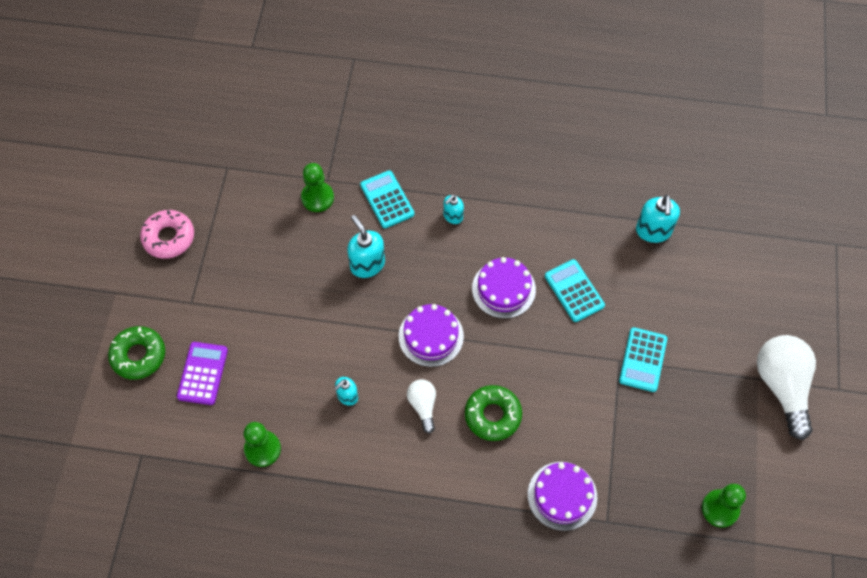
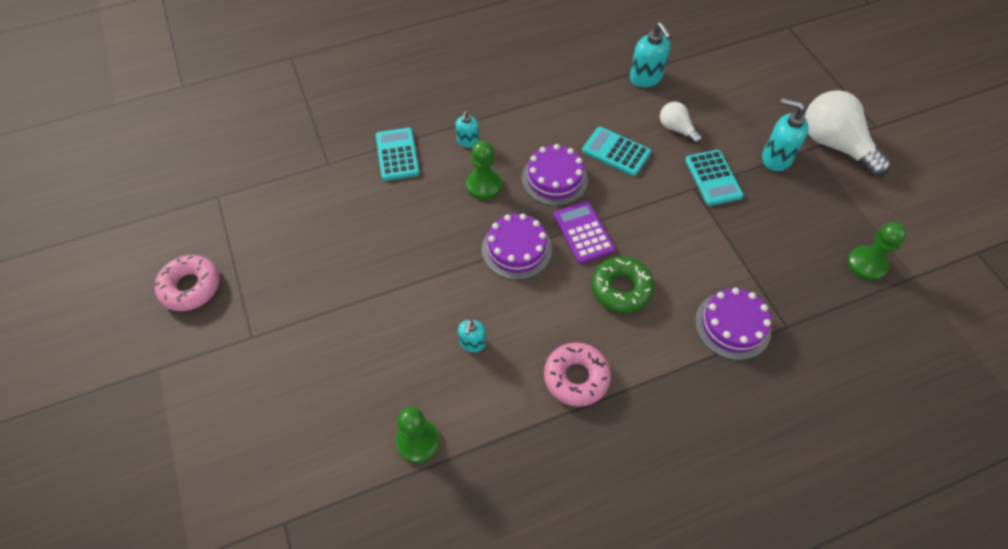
camera: 30 degrees left, 5 degrees down
green donut [108,326,165,380] -> none
purple calculator [177,342,228,405] -> purple calculator moved to [554,201,615,264]
green pawn [301,163,334,212] -> green pawn moved to [466,140,502,200]
turquoise soap dispenser [347,215,385,278] -> turquoise soap dispenser moved to [762,98,809,171]
turquoise calculator [360,170,414,228] -> turquoise calculator turned 45 degrees clockwise [376,128,420,181]
white light bulb [407,379,436,434] -> white light bulb moved to [660,102,702,144]
none -> pink donut [544,342,611,407]

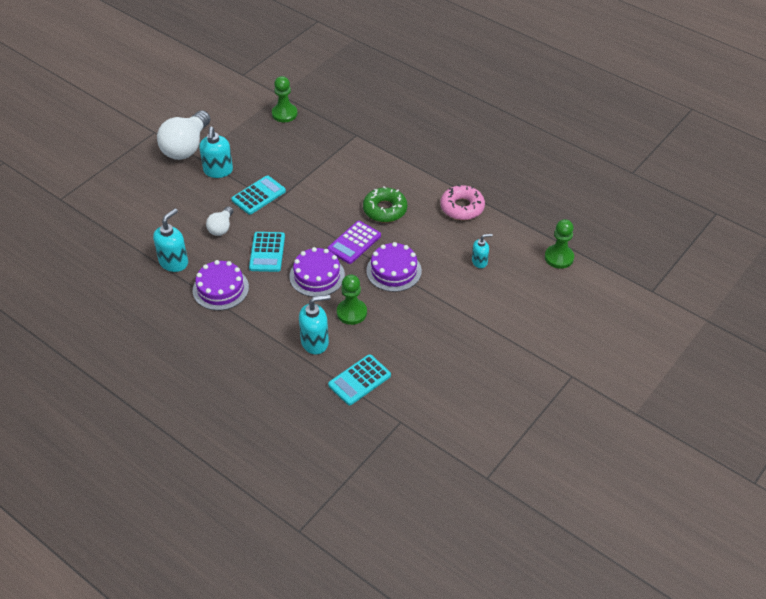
camera: 120 degrees left, 10 degrees down
pink donut [155,255,220,311] -> none
turquoise soap dispenser [456,111,479,148] -> turquoise soap dispenser [299,295,331,354], size x1.66
purple cake [695,288,771,360] -> purple cake moved to [193,260,249,311]

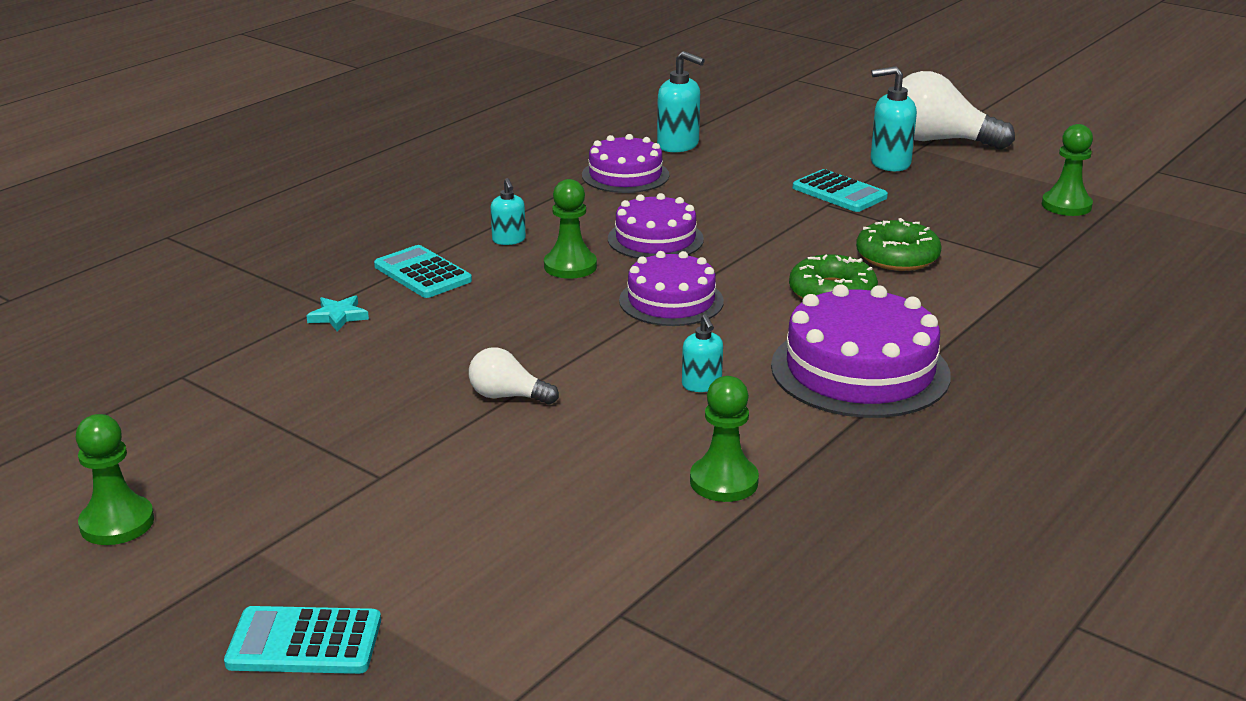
camera: 90 degrees right, 20 degrees down
white light bulb [206,206,233,236] -> white light bulb moved to [469,347,559,404]
turquoise calculator [249,232,285,272] -> turquoise calculator moved to [224,606,381,674]
turquoise soap dispenser [299,295,331,354] -> turquoise soap dispenser [491,178,526,245], size x0.60
purple calculator [327,221,381,264] -> none
pink donut [440,185,485,220] -> purple cake [771,284,951,418]
none -> green pawn [76,414,154,545]
none -> turquoise star [306,295,369,332]
none -> green donut [856,218,942,271]

